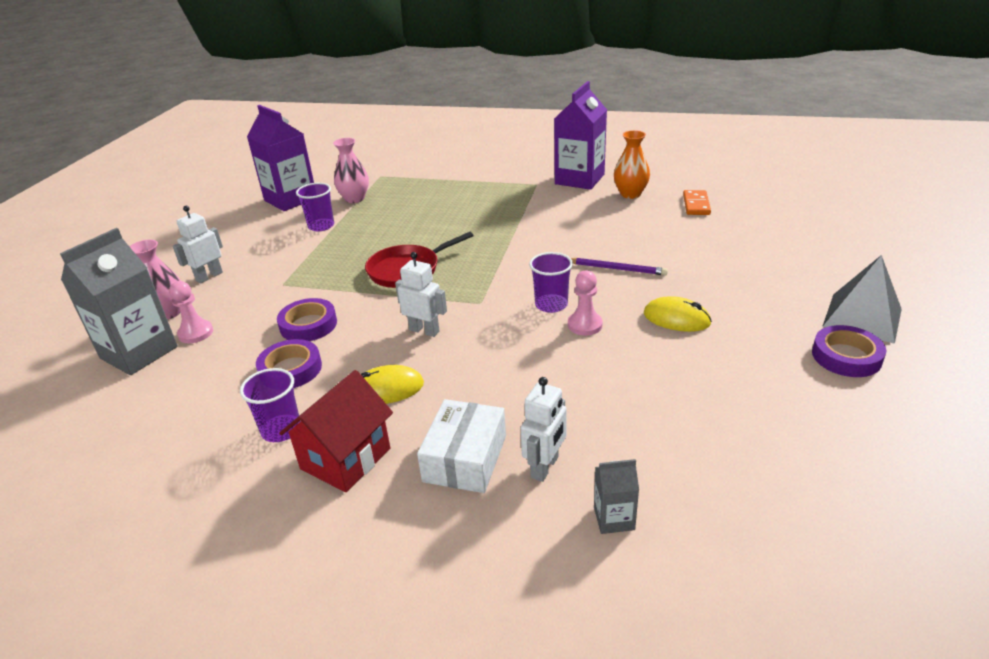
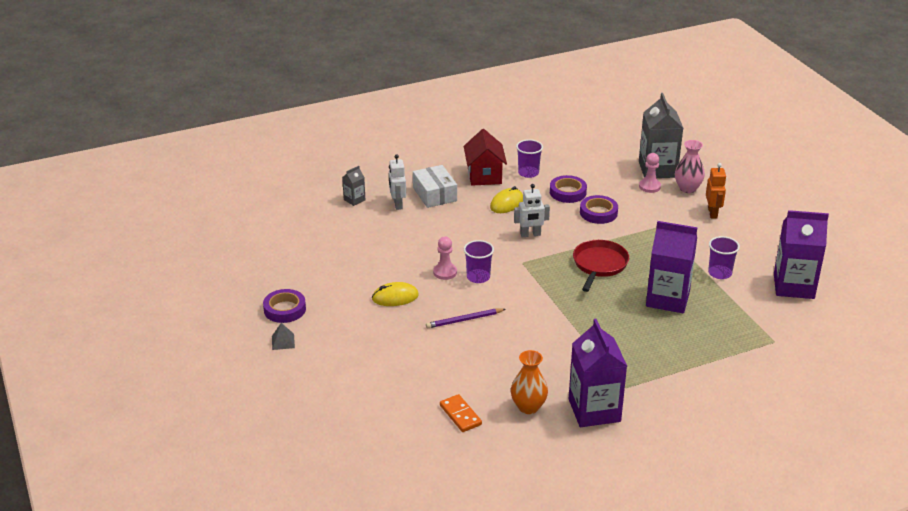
camera: 140 degrees right, 0 degrees up
white robot [173,206,223,283] -> orange robot [706,163,726,218]
pink vase [333,138,369,203] -> none
grey pyramid [822,255,902,344] -> grey pyramid [272,323,295,350], size x0.48
none -> purple carton [646,221,697,313]

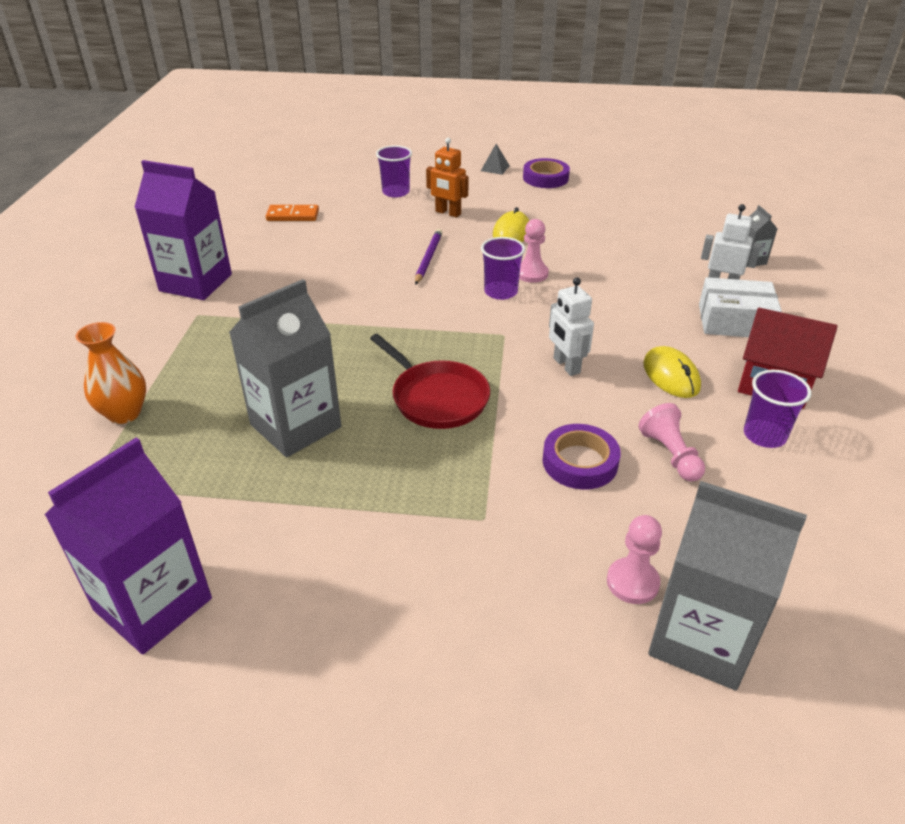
camera: 120 degrees right, 5 degrees up
orange vase [511,350,548,414] -> orange vase moved to [76,322,146,424]
white robot [514,184,550,238] -> white robot turned 45 degrees counterclockwise [549,277,594,376]
purple tape [550,175,587,203] -> pink pawn [638,403,705,482]
purple carton [646,221,697,313] -> grey carton [229,279,341,457]
pink vase [675,140,705,193] -> none
orange robot [706,163,726,218] -> orange robot moved to [426,138,469,217]
purple cup [708,236,740,279] -> purple cup moved to [376,145,412,198]

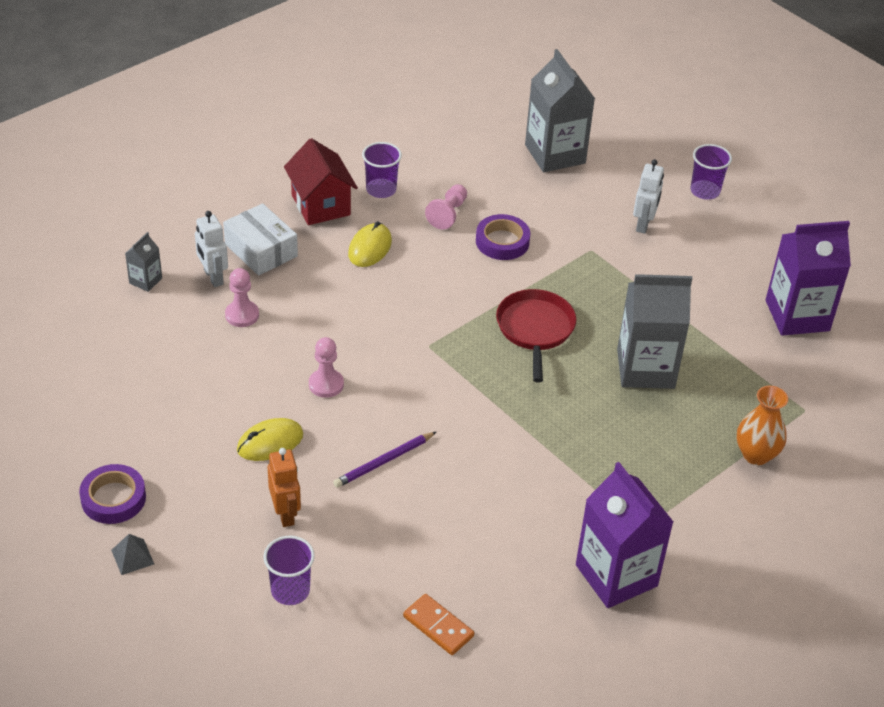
camera: 140 degrees left, 5 degrees up
purple cup [481,237,525,300] -> purple cup moved to [691,144,732,200]
white robot [549,277,594,376] -> white robot moved to [633,159,664,234]
pink pawn [607,515,662,604] -> pink pawn moved to [225,268,259,327]

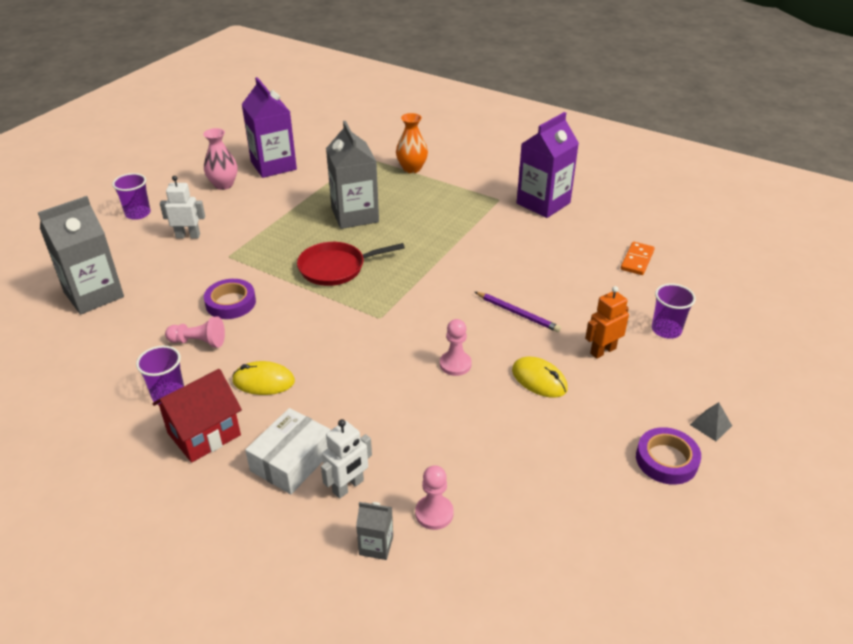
camera: 105 degrees left, 5 degrees down
pink pawn [225,268,259,327] -> pink pawn moved to [415,465,454,530]
none -> pink vase [203,128,238,190]

